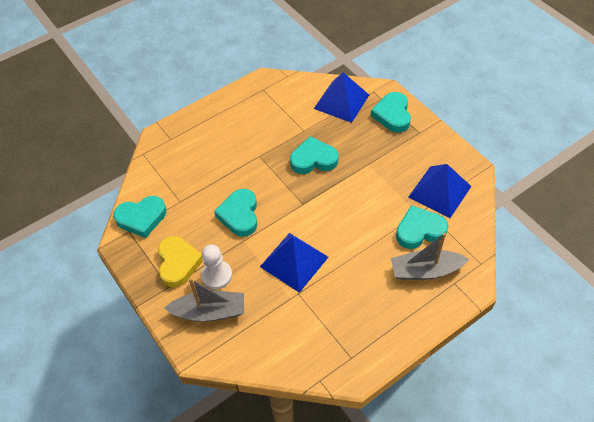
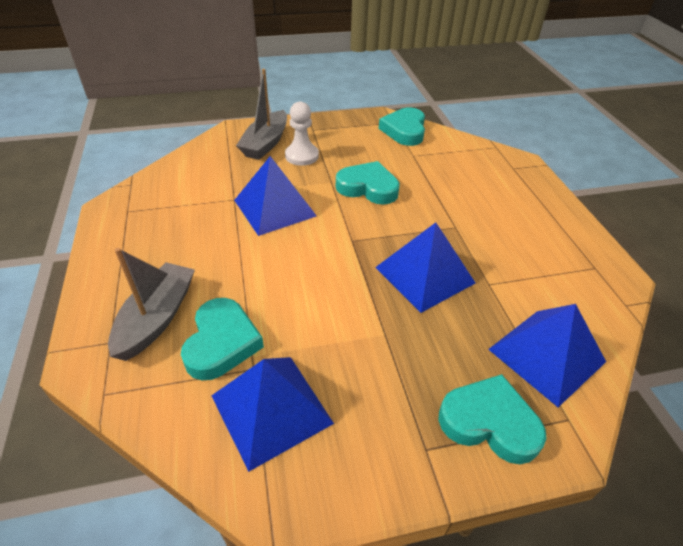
camera: 110 degrees right, 10 degrees down
yellow heart [158,236,203,287] -> none
turquoise heart [290,136,338,174] -> blue pyramid [375,223,475,313]

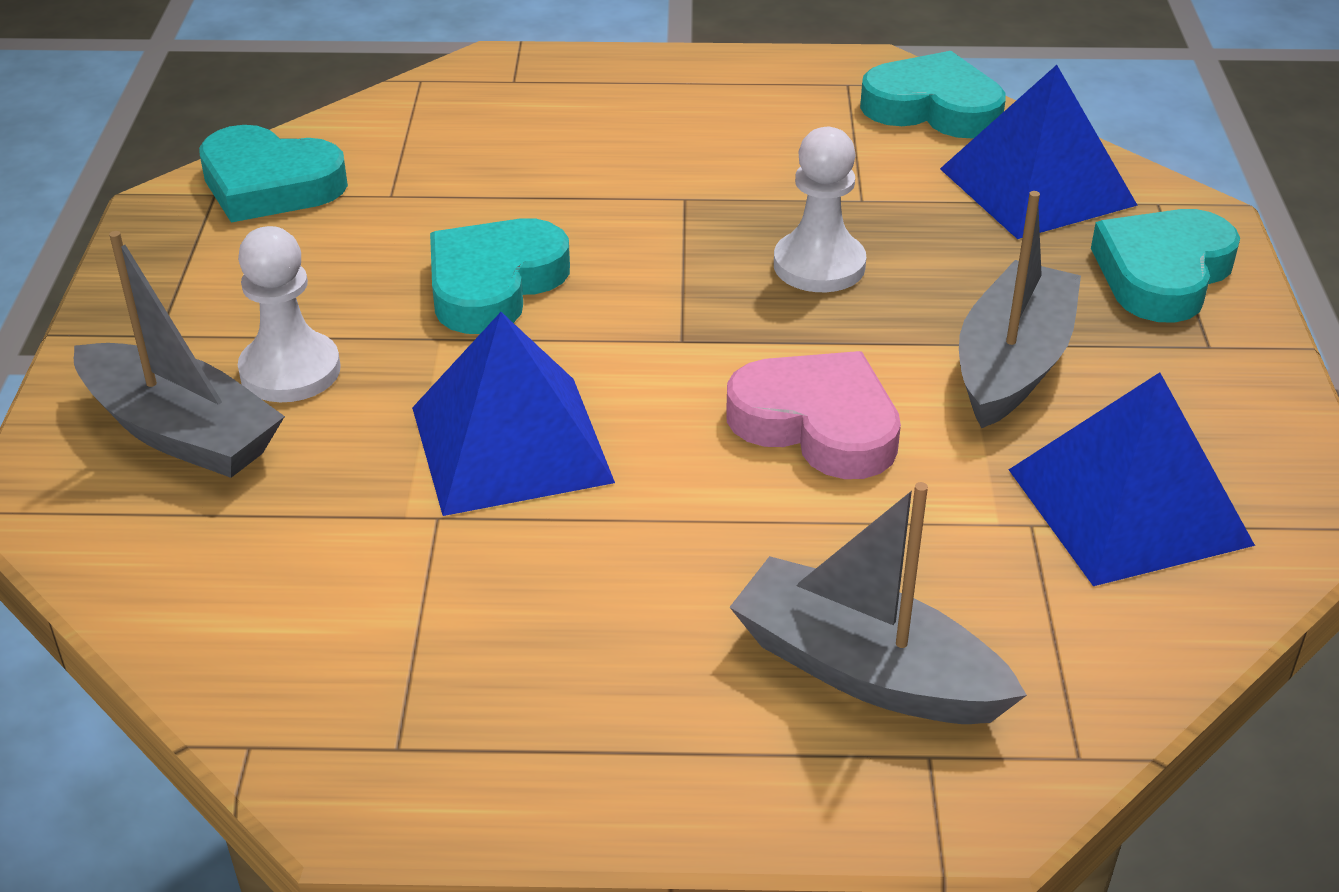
camera: 75 degrees left, 5 degrees down
turquoise heart [181,298,264,380] -> turquoise heart moved to [860,51,1006,138]
blue pyramid [375,223,475,313] -> white pawn [774,127,866,292]
none -> pink heart [726,351,901,479]
none -> grey boat [959,191,1081,428]

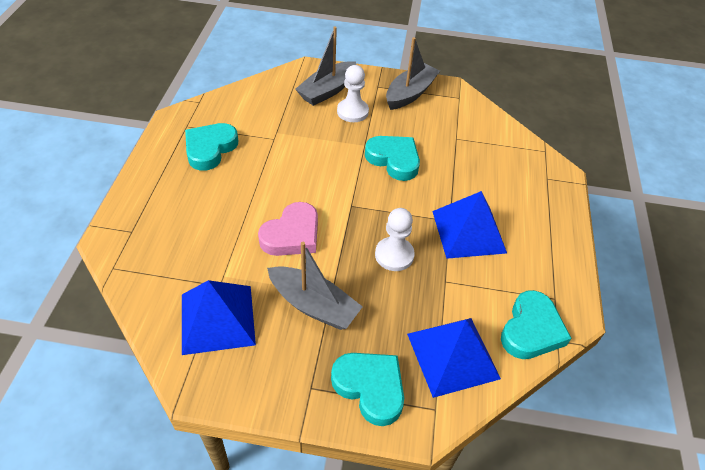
camera: 95 degrees right, 10 degrees up
turquoise heart [199,125,348,223] -> turquoise heart moved to [185,123,238,171]
blue pyramid [412,312,615,516] -> blue pyramid moved to [432,191,507,259]
grey boat [730,482,1027,724] -> grey boat moved to [386,37,440,110]

